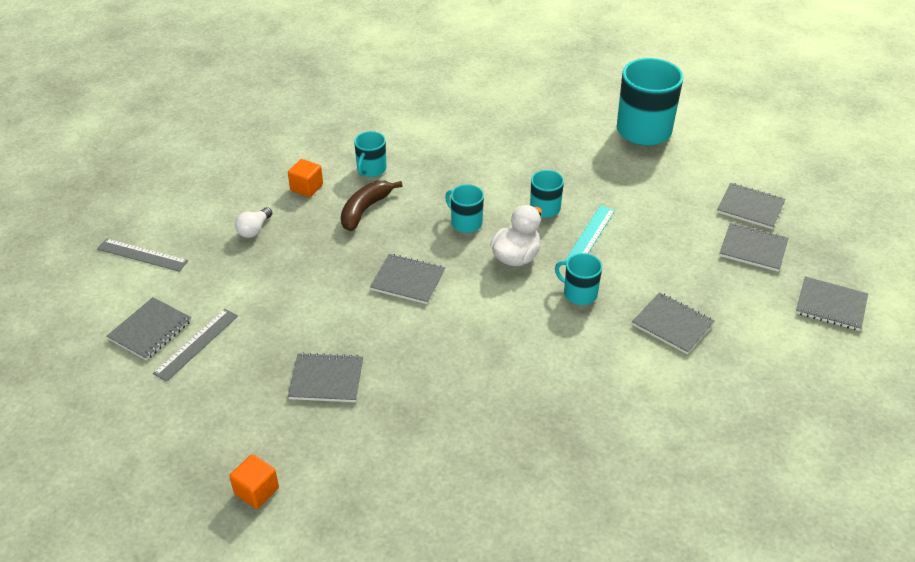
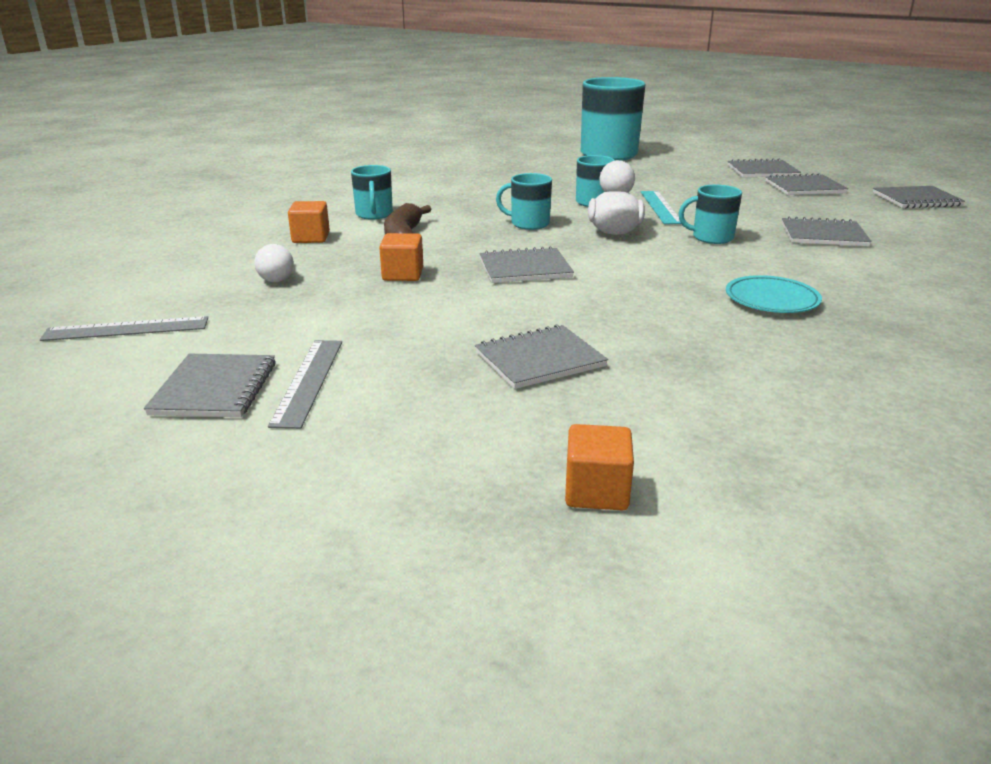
camera: 30 degrees left, 15 degrees down
none -> orange cube [379,233,423,281]
none -> turquoise plate [726,275,822,313]

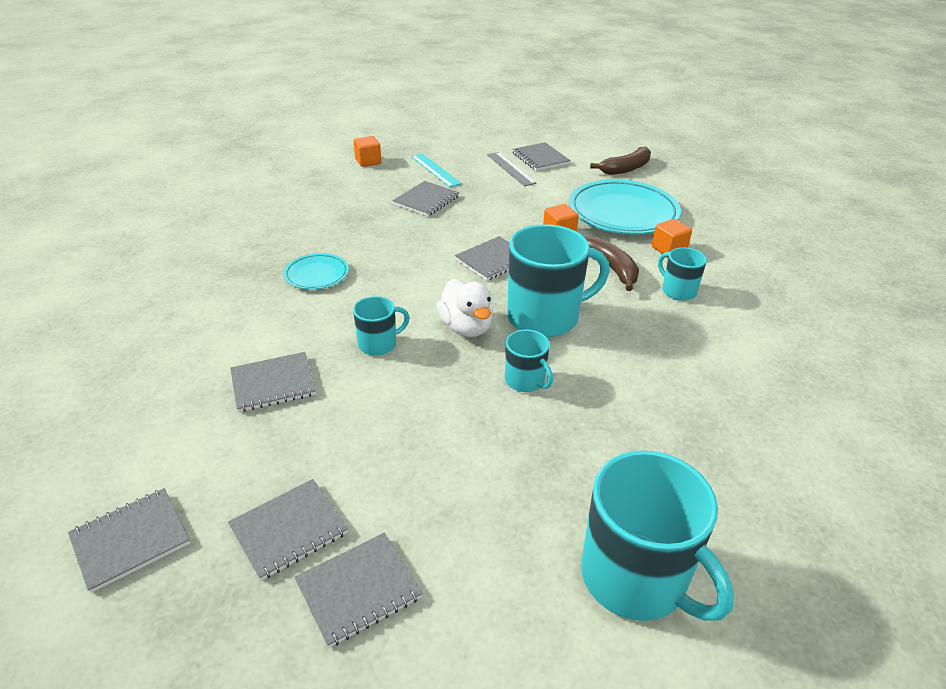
camera: 150 degrees right, 10 degrees up
grey ruler [40,316,208,341] -> brown banana [590,147,651,175]
white light bulb [254,244,294,282] -> turquoise plate [569,179,681,235]
turquoise mug [496,173,552,230] -> turquoise mug [507,224,610,337], size x1.97
turquoise ruler [641,191,681,224] -> turquoise ruler moved to [411,153,462,187]

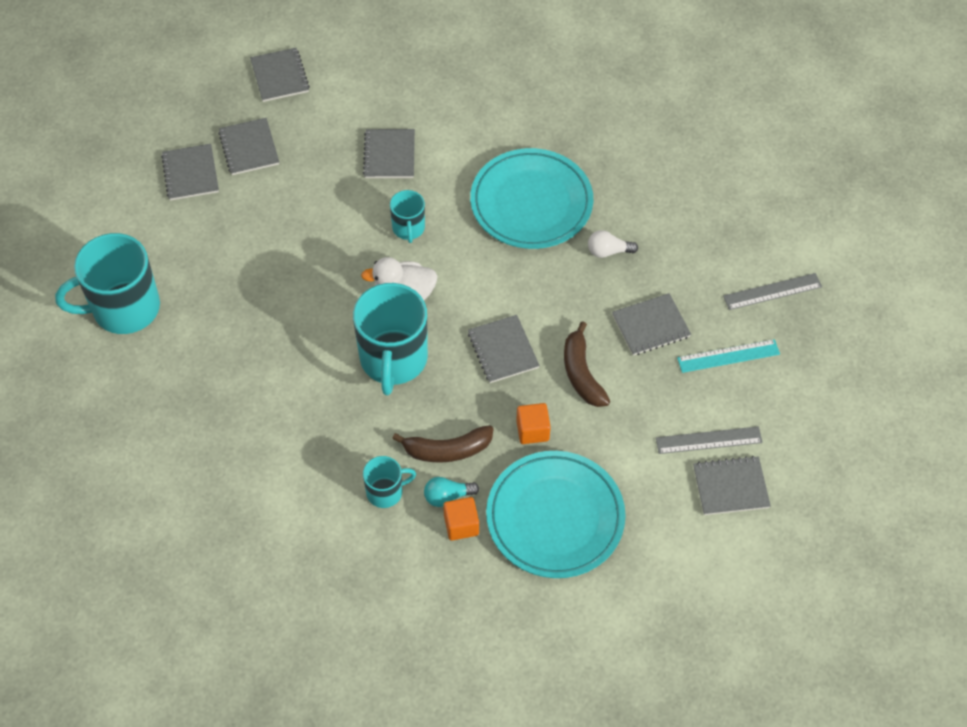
camera: 110 degrees right, 20 degrees up
turquoise plate [284,253,349,290] -> turquoise plate [470,148,593,249], size x1.99
orange cube [354,136,381,167] -> grey ruler [723,273,822,310]
grey notebook [392,181,459,217] -> grey notebook turned 75 degrees counterclockwise [612,293,691,356]
turquoise mug [505,329,553,392] -> none
brown banana [590,147,651,175] -> brown banana moved to [564,321,610,407]
none -> turquoise light bulb [424,477,479,507]
none -> white light bulb [588,230,638,258]

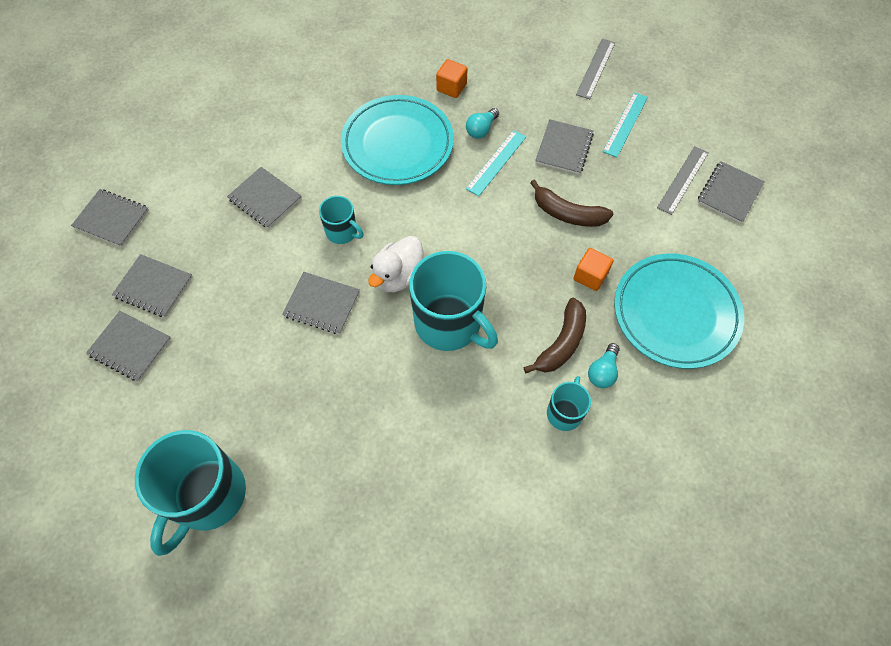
camera: 50 degrees left, 5 degrees up
orange cube [443,497,479,541] -> orange cube moved to [436,59,468,98]
grey notebook [468,315,540,383] -> grey notebook moved to [282,272,360,334]
white light bulb [588,230,638,258] -> turquoise light bulb [466,108,499,139]
none -> turquoise ruler [466,130,526,196]

